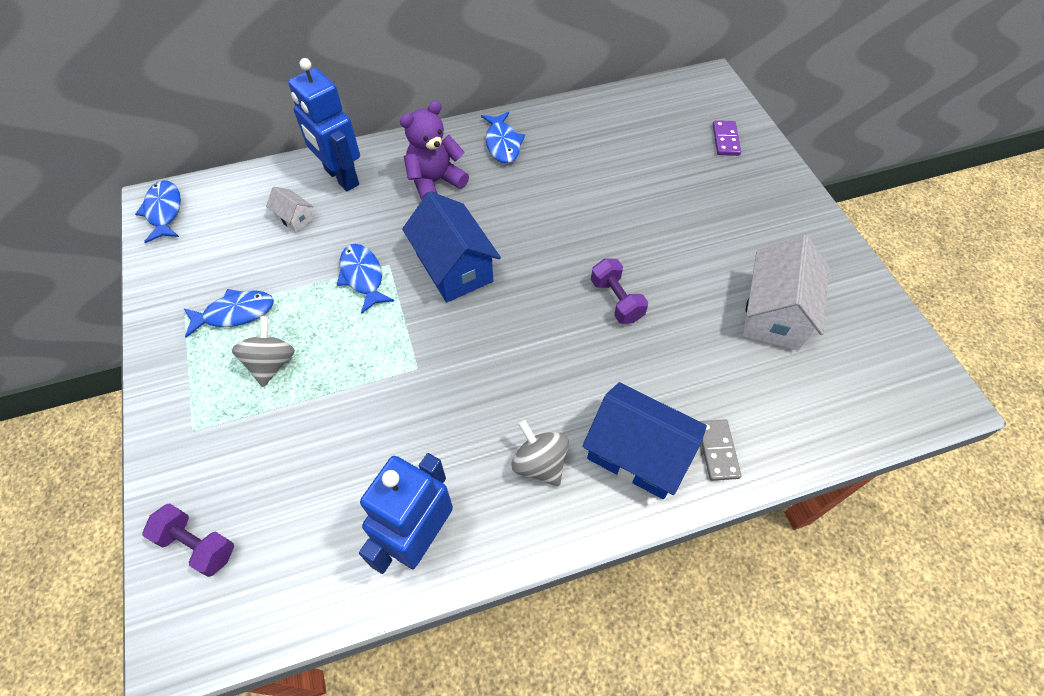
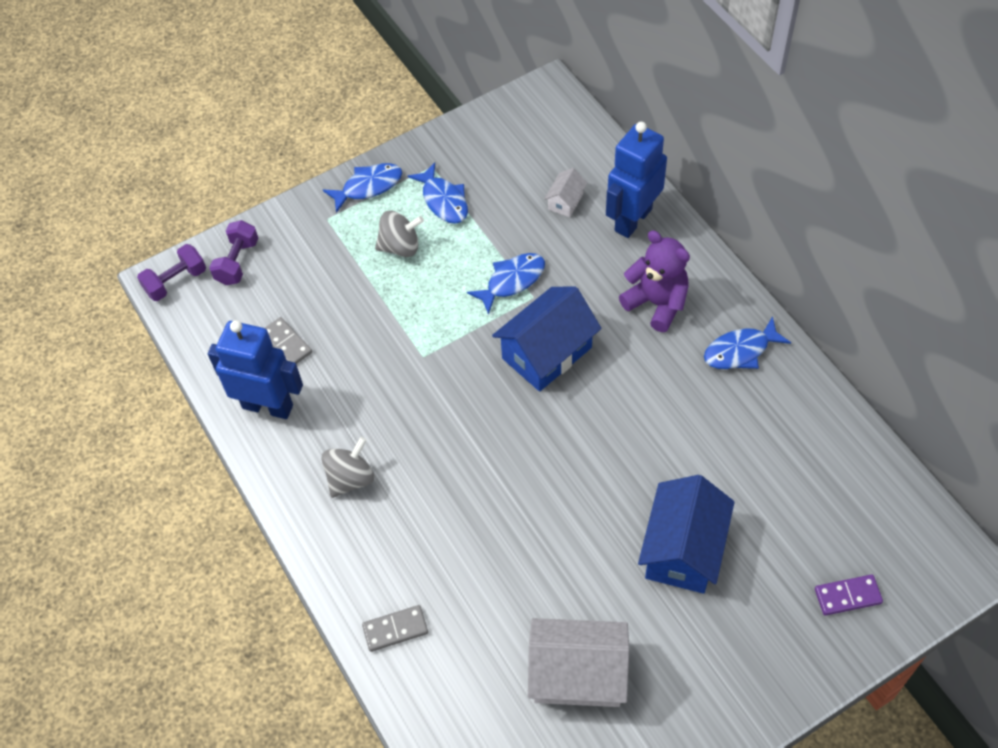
camera: 80 degrees right, 0 degrees up
blue fish [135,181,181,243] -> blue fish moved to [323,163,402,213]
blue house [582,382,707,499] -> blue house moved to [638,475,735,594]
purple dumbbell [591,258,648,324] -> purple dumbbell moved to [137,244,206,301]
none -> grey domino [265,317,312,364]

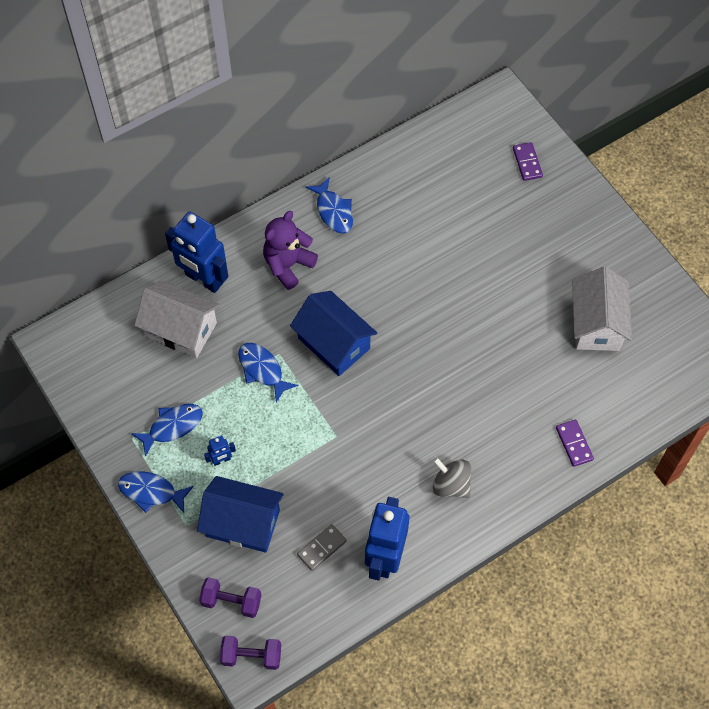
camera: 95 degrees left, 5 degrees up
purple dumbbell [137,244,206,301] -> purple dumbbell turned 45 degrees counterclockwise [220,635,281,670]
blue fish [323,163,402,213] -> blue fish turned 45 degrees counterclockwise [118,471,194,513]
grey domino [362,605,428,652] -> purple domino [556,420,594,467]
grey spinning top [375,211,424,257] -> blue robot [204,436,236,466]
white house [544,168,587,217] -> white house [134,280,220,358], size x2.10
blue house [638,475,735,594] -> blue house moved to [197,476,284,553]

